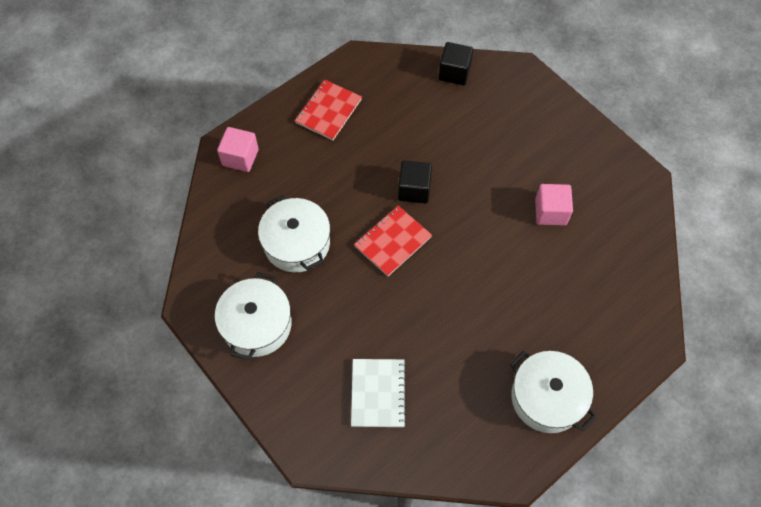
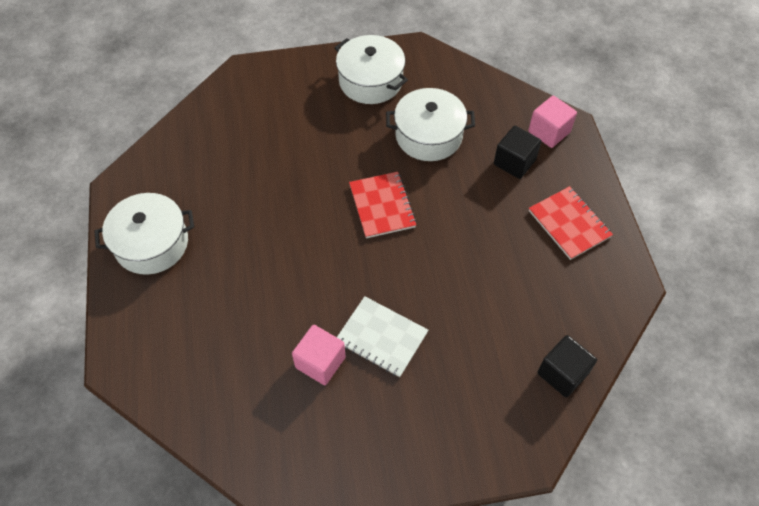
camera: 120 degrees right, 5 degrees down
white notebook [351,359,406,427] -> white notebook moved to [337,296,428,377]
black cube [398,161,432,204] -> black cube moved to [494,126,542,179]

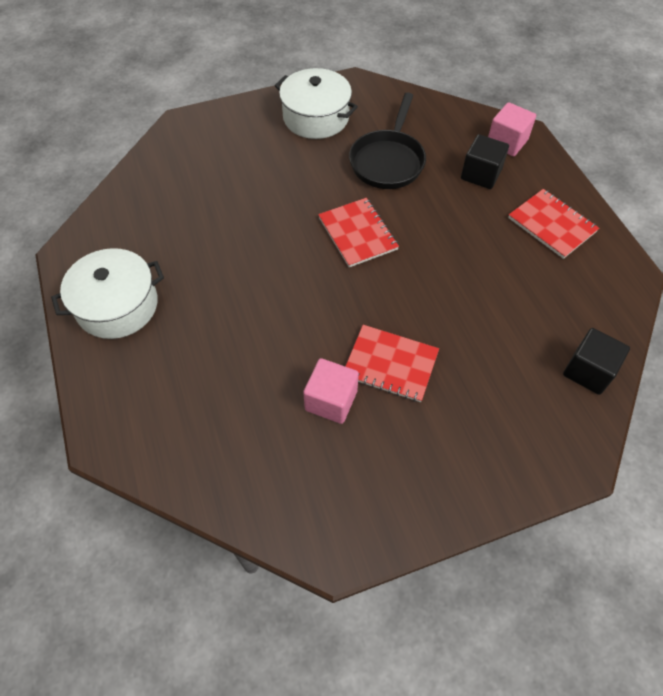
camera: 10 degrees left, 0 degrees up
white notebook [337,296,428,377] -> red notebook [345,325,439,402]
white pot [386,88,475,161] -> black pan [349,92,426,189]

